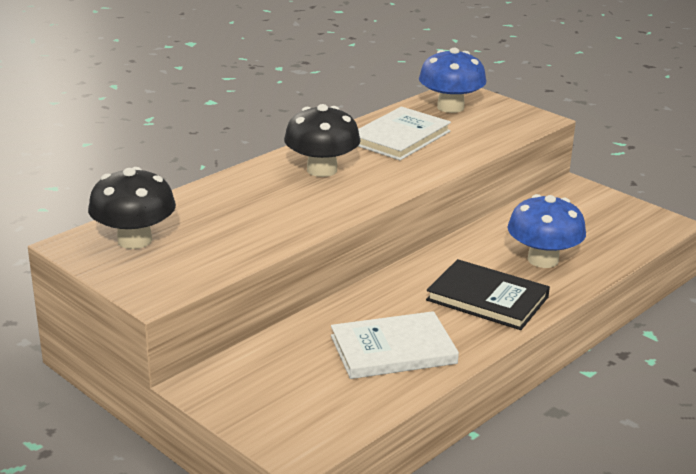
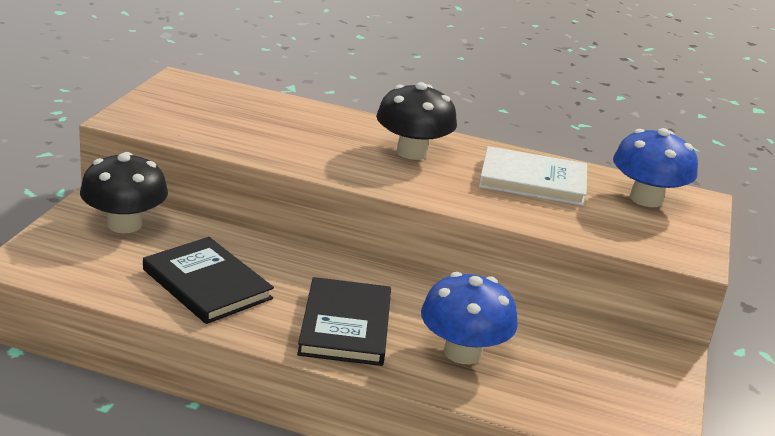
camera: 60 degrees right, 0 degrees up
black mushroom [88,167,176,249] -> black mushroom moved to [80,152,168,233]
white book [331,311,459,379] -> black book [143,237,274,324]

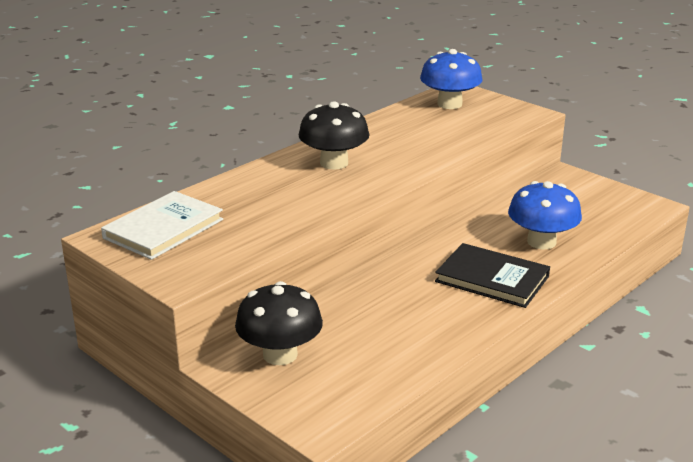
camera: 60 degrees left, 0 degrees up
black book [143,237,274,324] -> none
white book [479,146,587,206] -> white book moved to [101,191,223,260]

